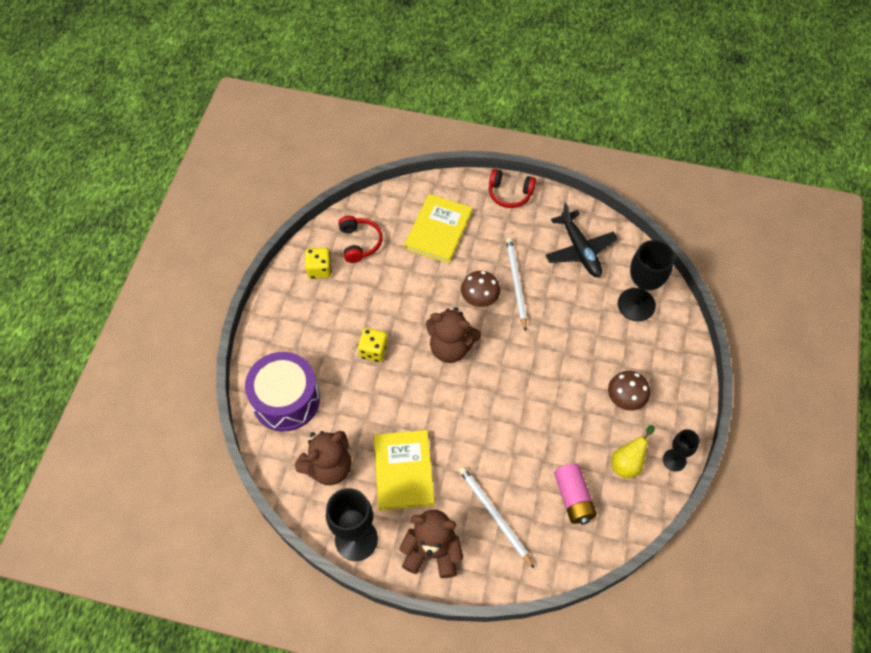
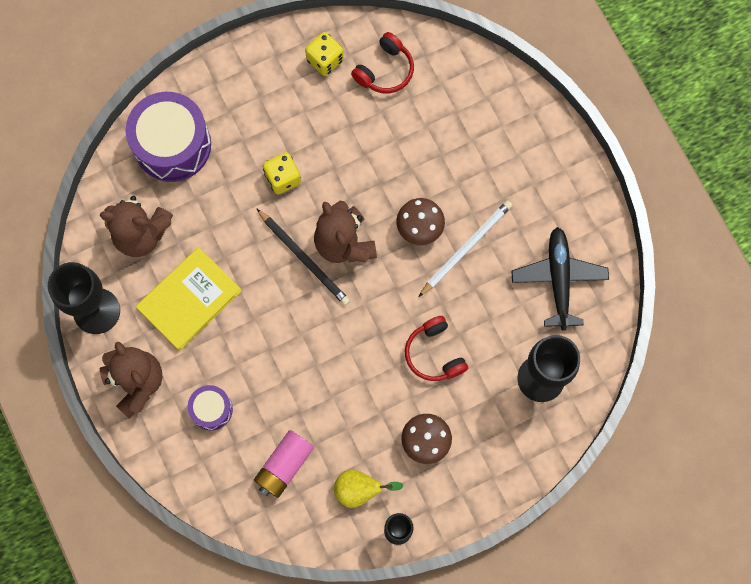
camera: 50 degrees right, 15 degrees up
yellow book [404,194,472,263] -> none
white pencil [459,467,535,569] -> purple drum [188,385,233,431]
red headphones [489,169,536,208] -> red headphones moved to [405,316,468,381]
black plane [545,203,618,277] -> black plane turned 150 degrees clockwise [511,227,609,330]
none -> black pencil [256,208,350,306]

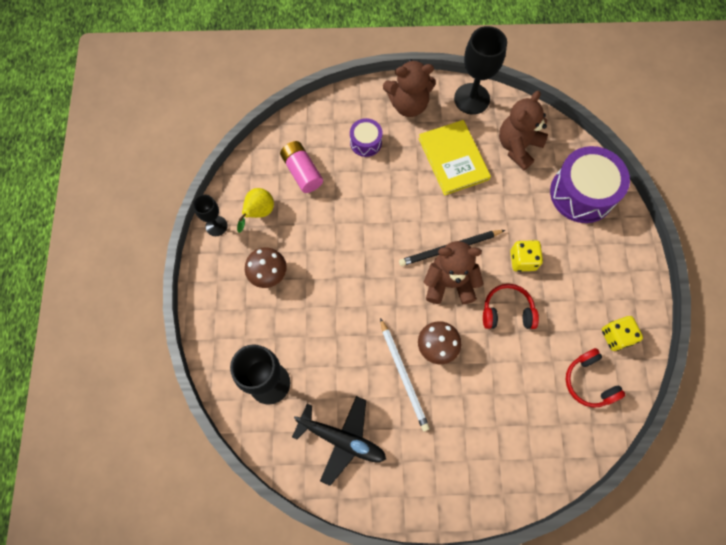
camera: 115 degrees right, 5 degrees down
red headphones [405,316,468,381] -> red headphones moved to [483,284,539,329]

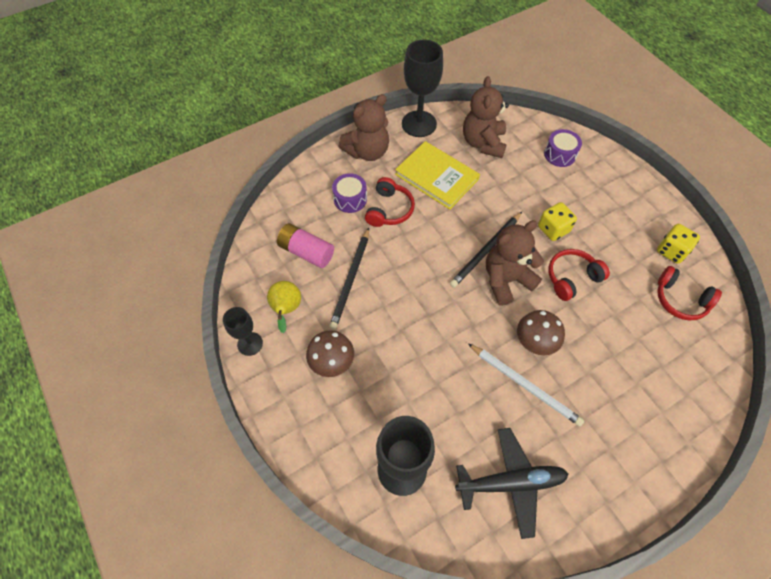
camera: 30 degrees left, 10 degrees down
purple drum [550,146,630,223] -> purple drum [544,129,582,167], size x0.51
none -> black pencil [329,228,369,330]
none -> red headphones [365,177,415,227]

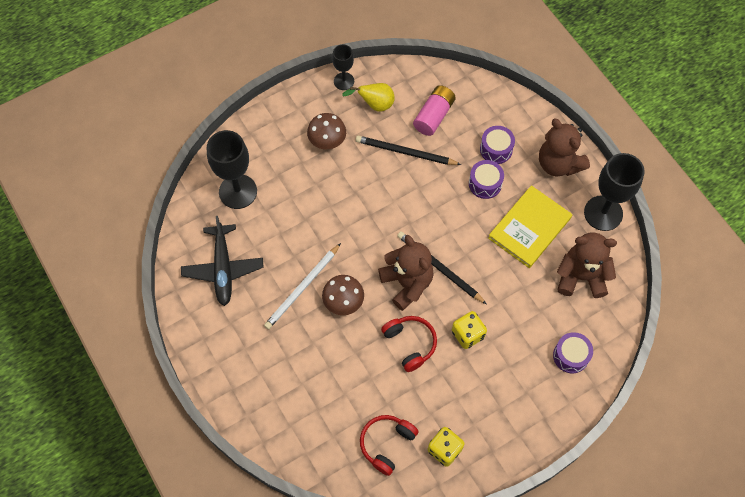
camera: 90 degrees right, 5 degrees up
red headphones [365,177,415,227] -> purple drum [469,160,504,199]

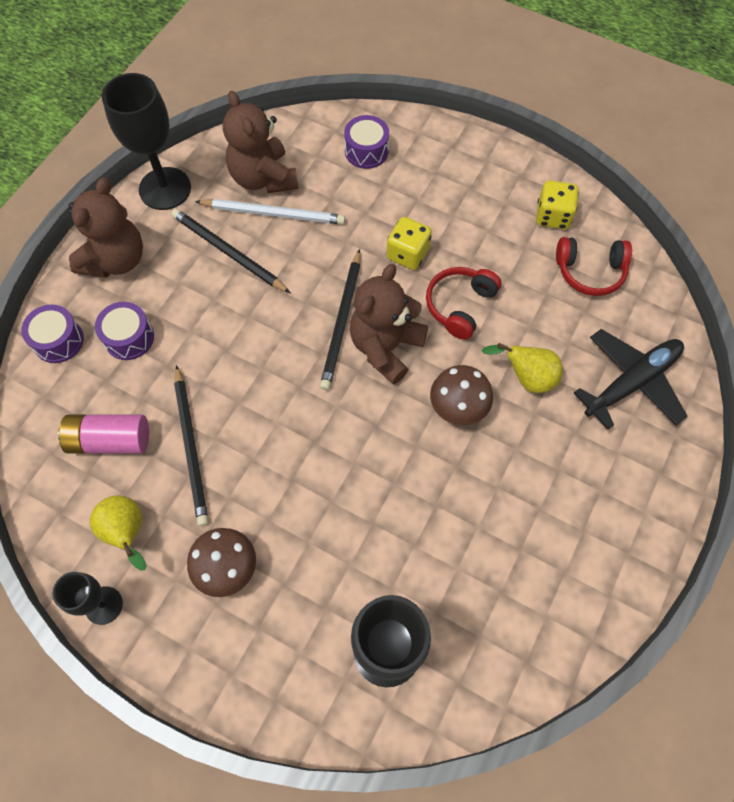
camera: 120 degrees left, 0 degrees up
black plane [181,216,264,306] -> black plane moved to [574,329,688,430]
white pencil [264,243,341,330] -> white pencil moved to [195,199,345,225]
purple drum [469,160,504,199] -> purple drum moved to [21,304,84,363]
yellow book [488,185,572,268] -> black pencil [171,209,290,293]
none -> yellow pear [481,343,563,393]

